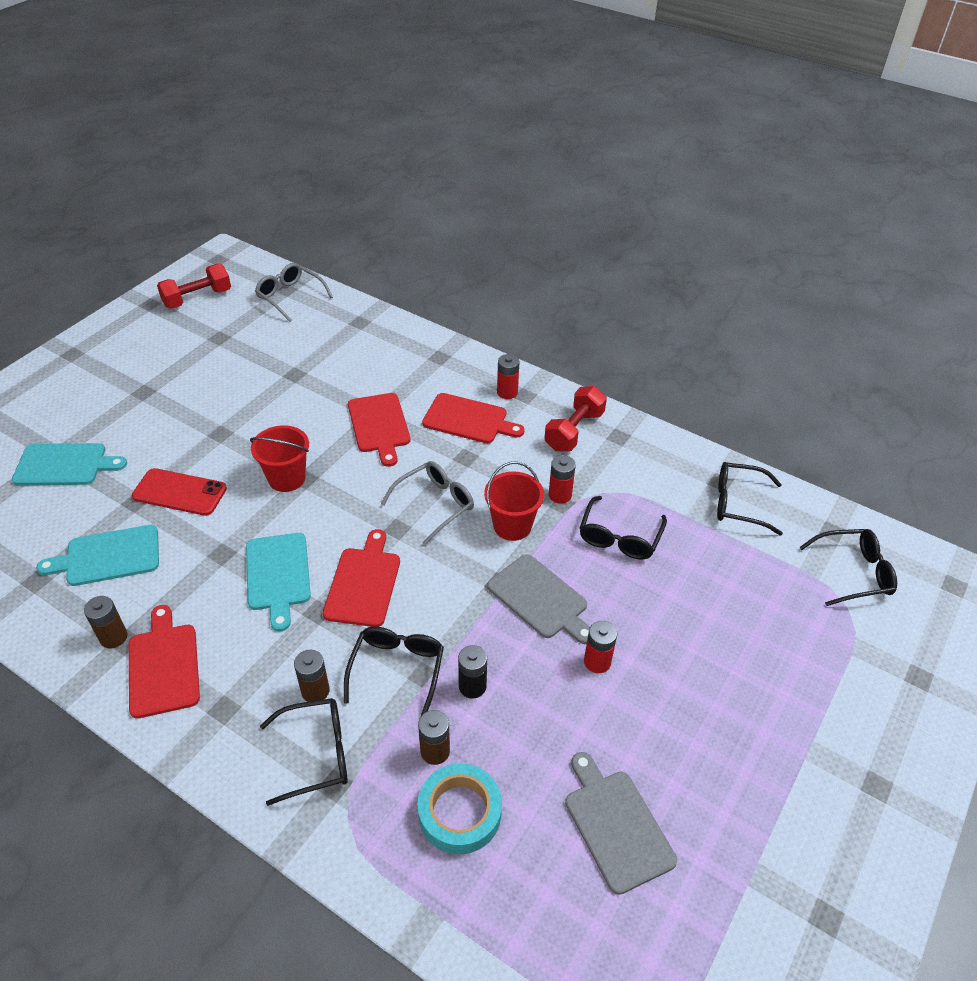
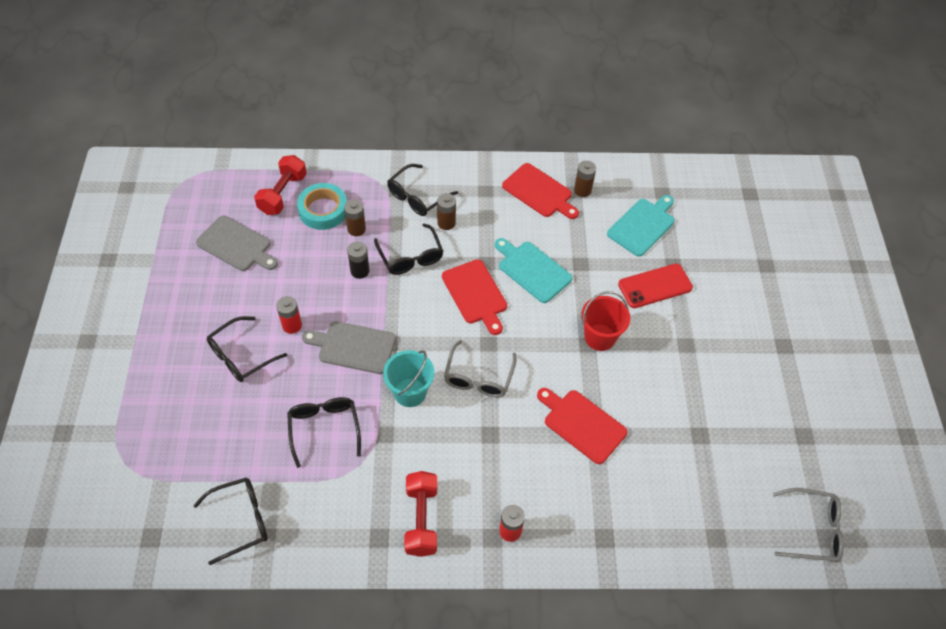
camera: 145 degrees right, 10 degrees up
turquoise cutting board [12,443,127,485] -> none
red dumbbell [157,264,231,309] -> red dumbbell moved to [254,155,307,215]
red cutting board [422,393,525,443] -> none
red bucket [484,462,544,541] -> turquoise bucket [383,350,434,407]
red battery [548,455,576,504] -> none
black glasses [799,529,897,606] -> black glasses moved to [207,316,287,382]

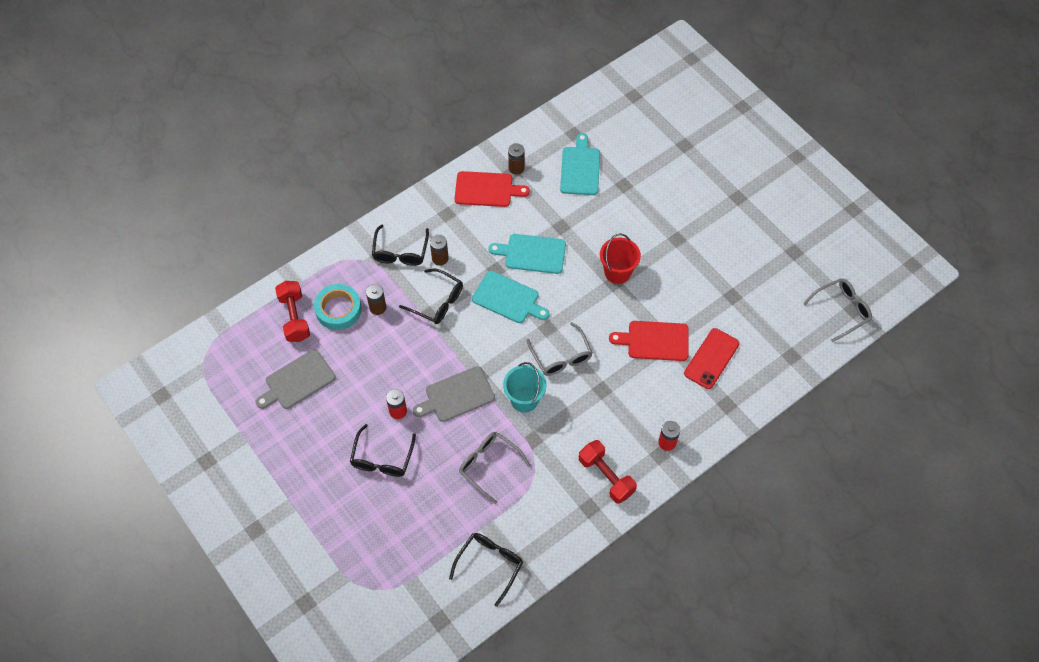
camera: 35 degrees left, 5 degrees up
grey cutting board [196,215,278,271] -> grey cutting board turned 150 degrees clockwise [255,349,336,409]
black glasses [287,397,361,468] -> grey glasses [459,432,531,504]
black battery [347,242,369,279] -> none
red cutting board [442,259,507,335] -> turquoise cutting board [472,271,550,323]
red phone [618,264,693,308] -> red phone moved to [684,328,739,389]

